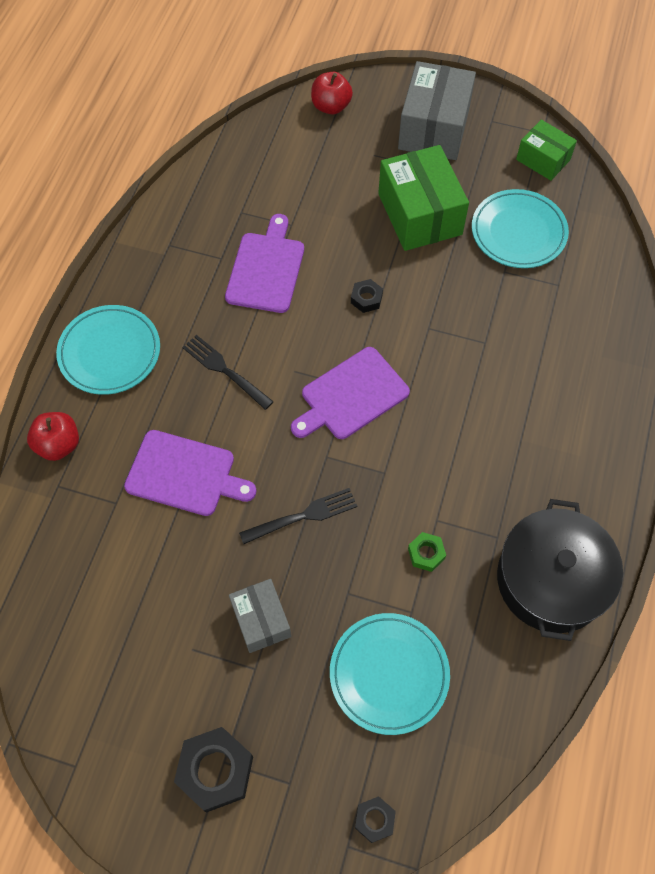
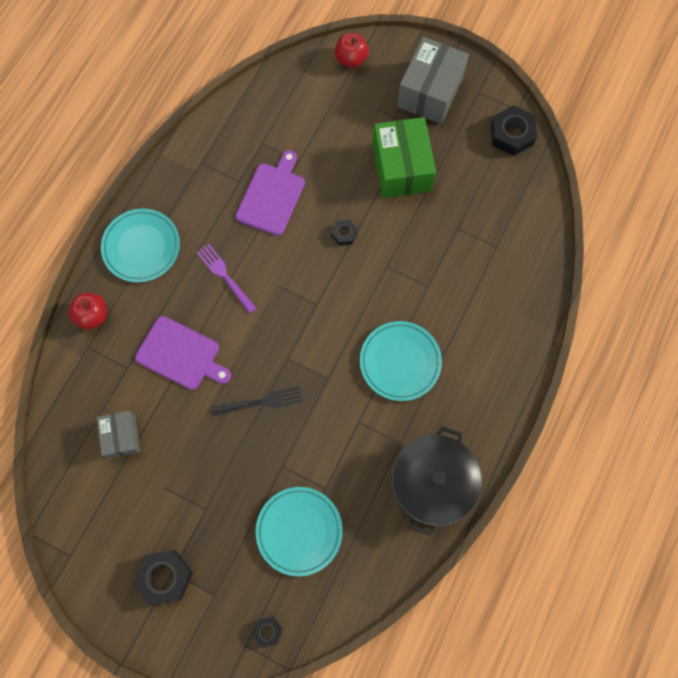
camera: 10 degrees right, 10 degrees up
black fork [182,335,274,410] -> purple fork [197,243,256,314]
grey box [229,579,291,653] -> grey box moved to [97,411,140,459]
purple cutting board [291,347,410,439] -> none
green nut [408,532,446,572] -> none
turquoise plate [472,189,569,268] -> turquoise plate moved to [360,321,442,401]
green box [516,120,577,181] -> black nut [491,105,537,156]

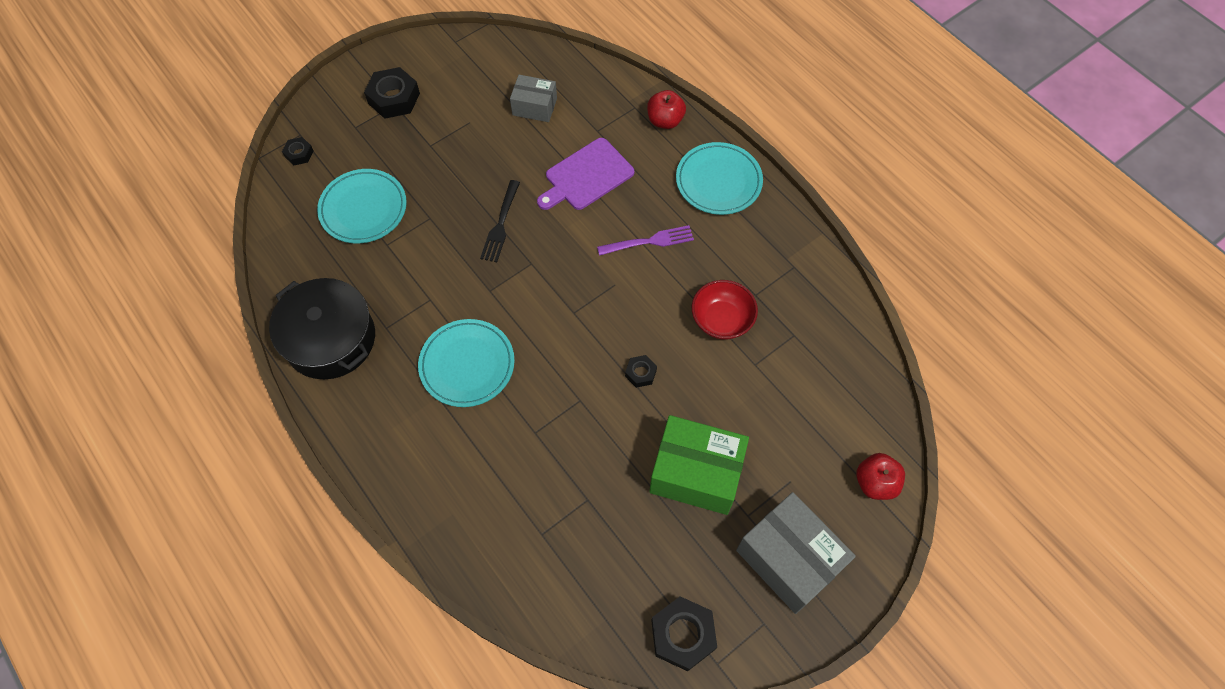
camera: 115 degrees right, 10 degrees down
purple cutting board [236,150,305,236] -> red bowl [692,280,758,339]

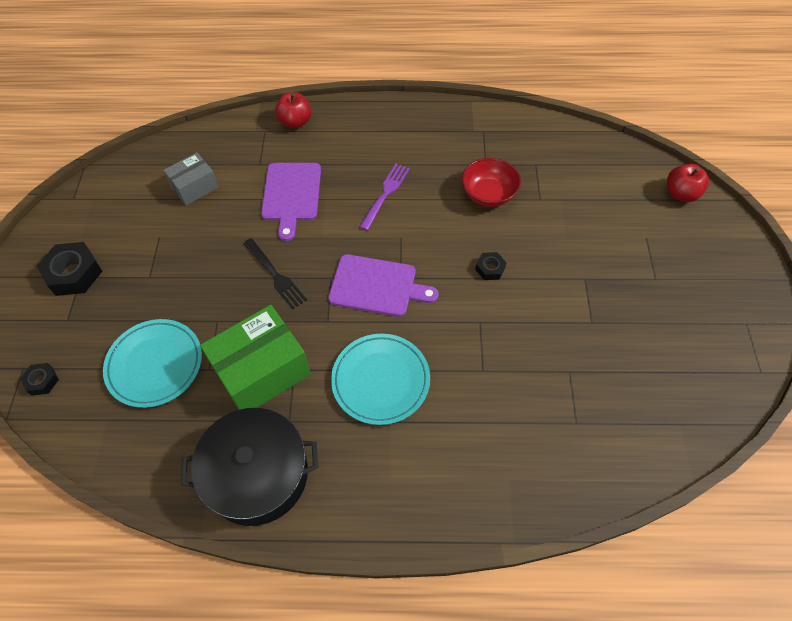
camera: 50 degrees left, 5 degrees down
green box [649,415,749,515] -> green box moved to [200,305,311,410]
black nut [651,596,717,671] -> none
turquoise plate [676,142,763,215] -> none
grey box [736,492,856,614] -> none
none -> purple cutting board [328,254,438,317]

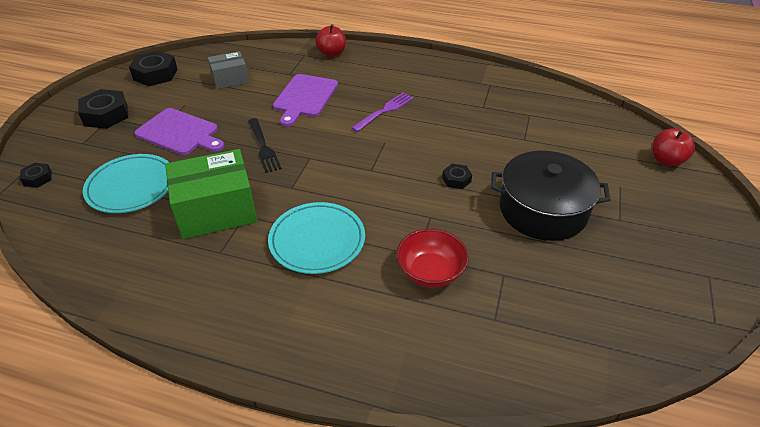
camera: 15 degrees right, 15 degrees down
black pot [181,408,318,526] -> black pot moved to [491,151,611,241]
purple cutting board [328,254,438,317] -> purple cutting board moved to [134,108,224,155]
red bowl [462,158,521,207] -> red bowl moved to [396,229,469,288]
none -> black nut [129,50,177,86]

